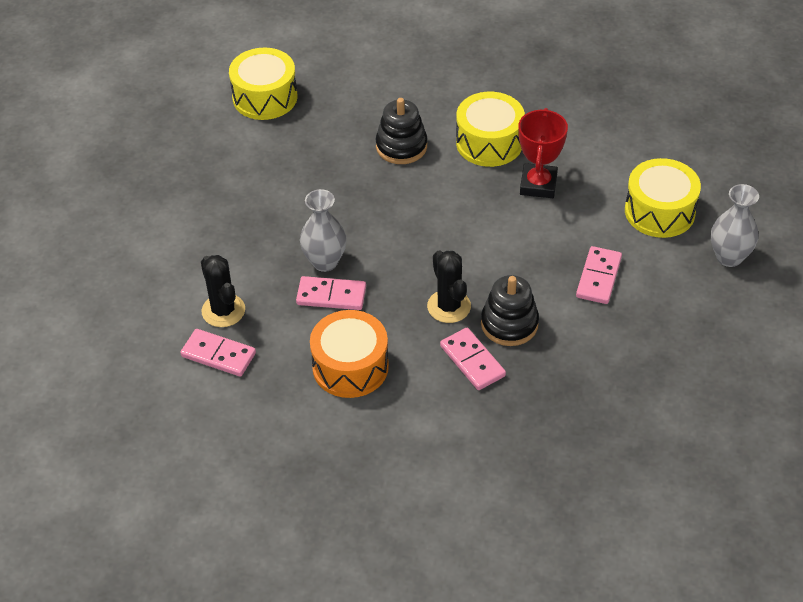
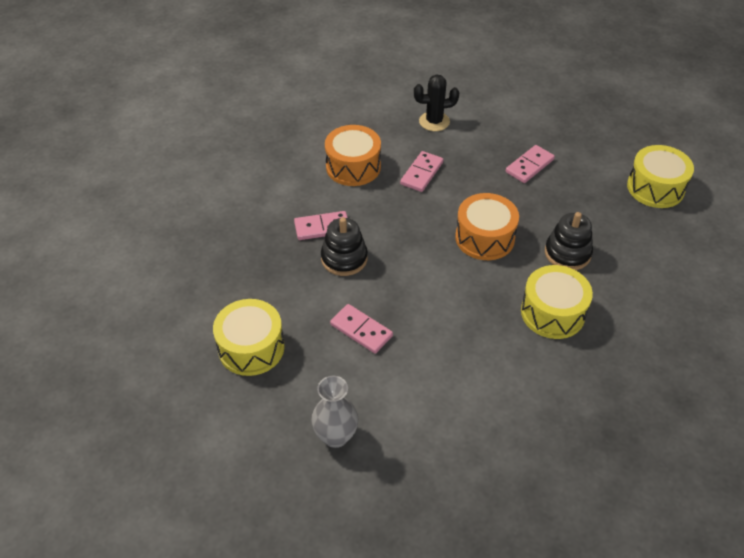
camera: 110 degrees right, 0 degrees up
pink domino [180,329,256,377] -> pink domino moved to [506,145,555,183]
grey vase [300,189,347,272] -> none
black cactus [427,250,471,323] -> none
red trophy [518,108,568,198] -> none
yellow drum [625,158,701,238] -> yellow drum moved to [213,299,285,376]
none -> orange drum [455,193,519,260]

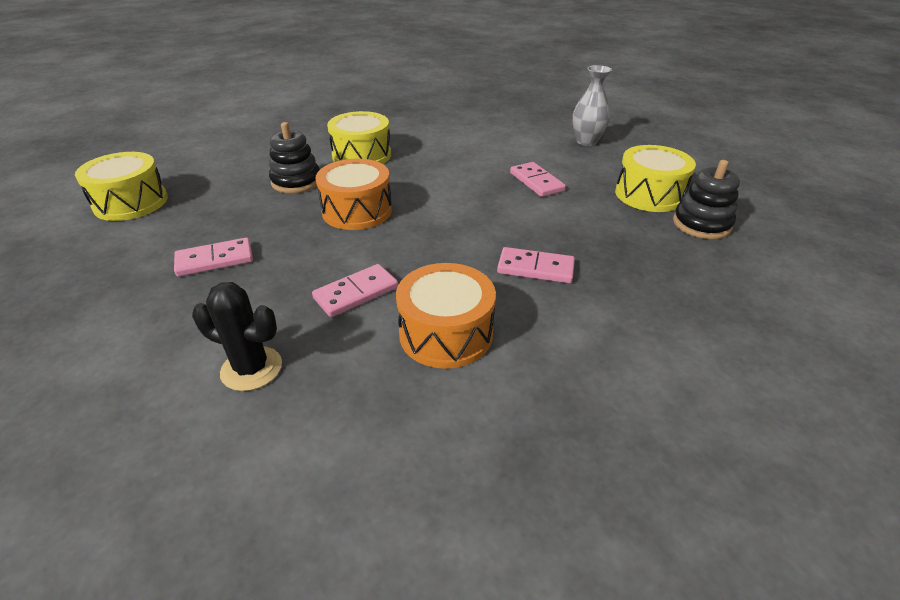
camera: 155 degrees left, 10 degrees down
black stacking toy [321,217,368,276] -> black stacking toy moved to [673,160,740,239]

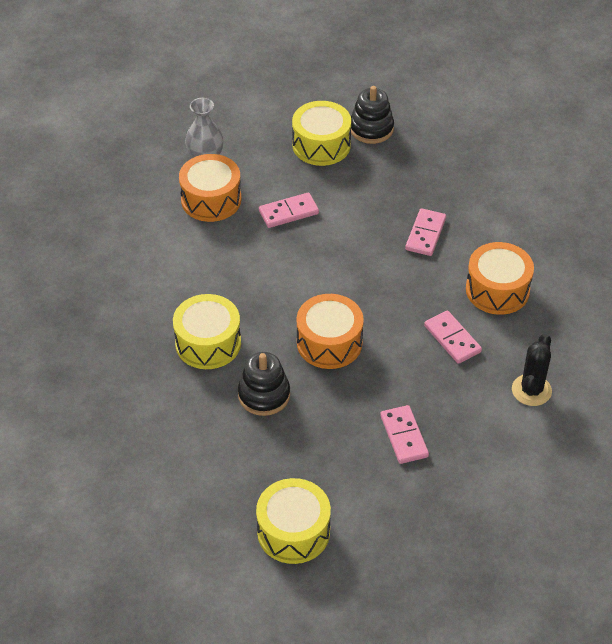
camera: 85 degrees left, 10 degrees up
none -> orange drum [179,154,241,222]

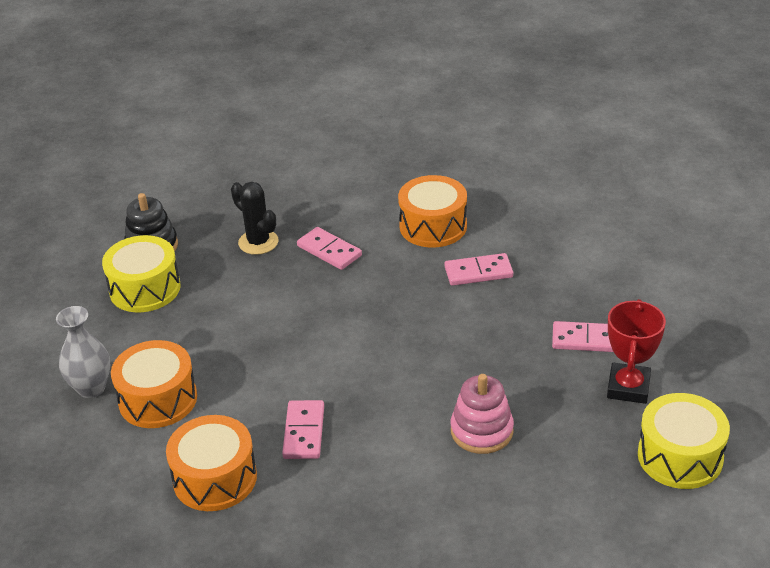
camera: 65 degrees left, 10 degrees down
yellow drum [173,294,241,369] -> none
black stacking toy [238,352,290,416] -> pink stacking toy [451,374,514,454]
pink domino [259,192,319,228] -> pink domino moved to [282,400,324,459]
orange drum [297,294,364,369] -> orange drum moved to [166,415,257,511]
black cactus [512,334,552,406] -> black cactus moved to [231,182,279,255]
none -> red trophy [607,299,666,404]

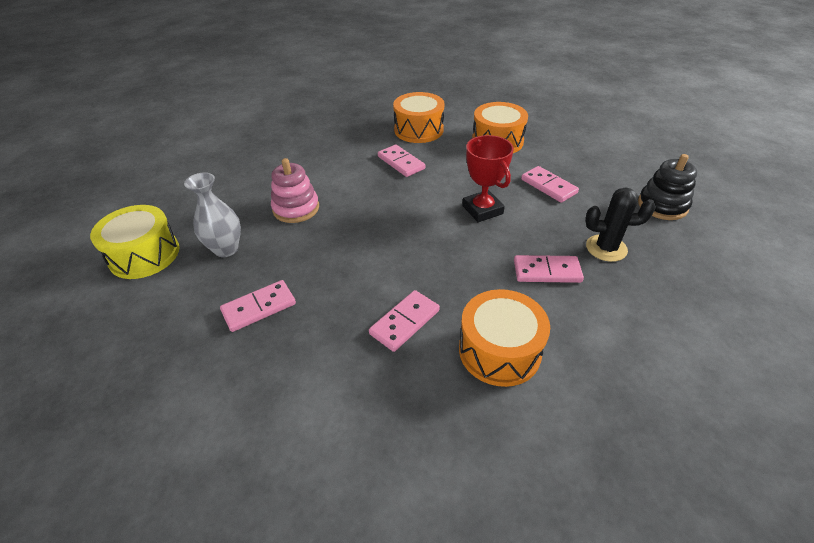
camera: 140 degrees right, 5 degrees up
grey vase [56,306,110,398] -> grey vase moved to [184,172,241,257]
yellow drum [102,235,181,312] -> none
red trophy [607,299,666,404] -> red trophy moved to [462,135,514,222]
none -> pink domino [521,166,579,203]

